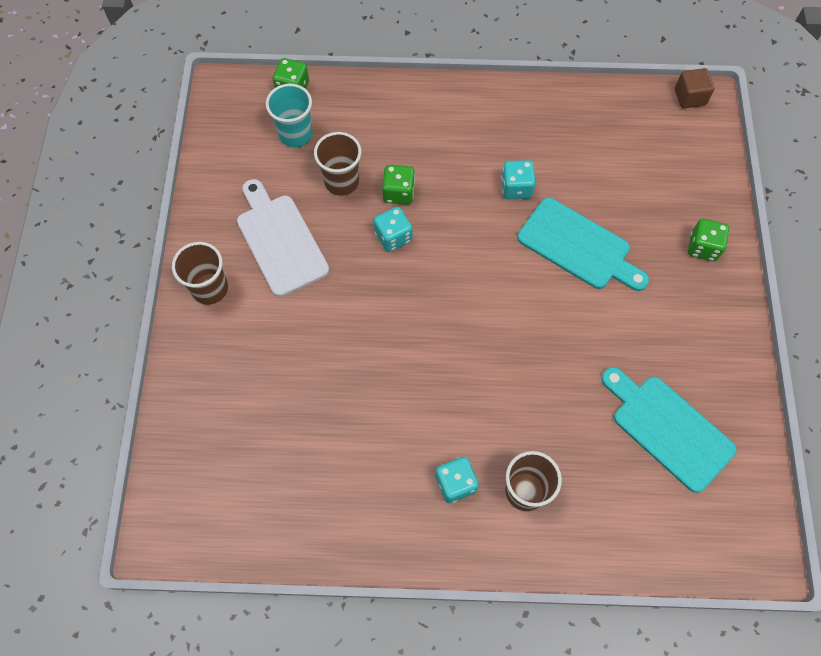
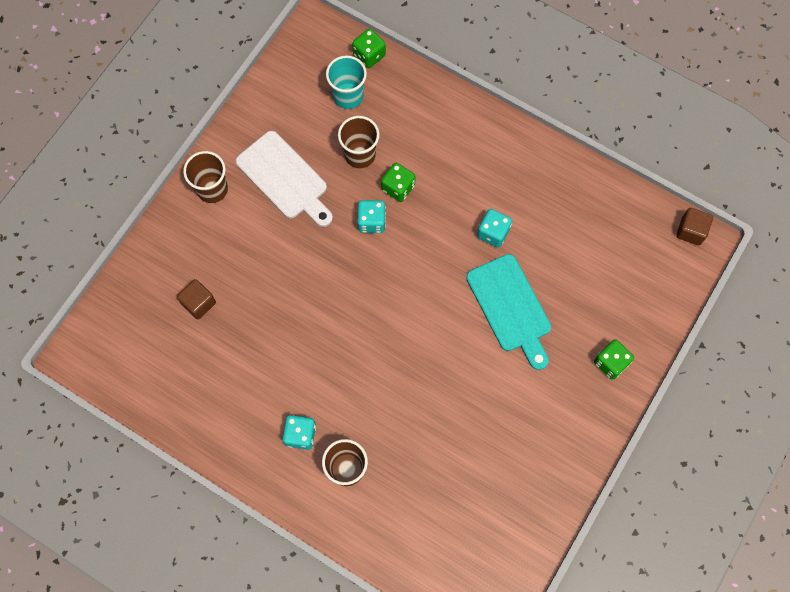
camera: 30 degrees right, 5 degrees up
white cutting board [237,179,329,297] -> white cutting board turned 135 degrees clockwise [236,131,333,227]
turquoise cutting board [601,367,737,493] -> none
none -> brown cube [177,279,216,319]

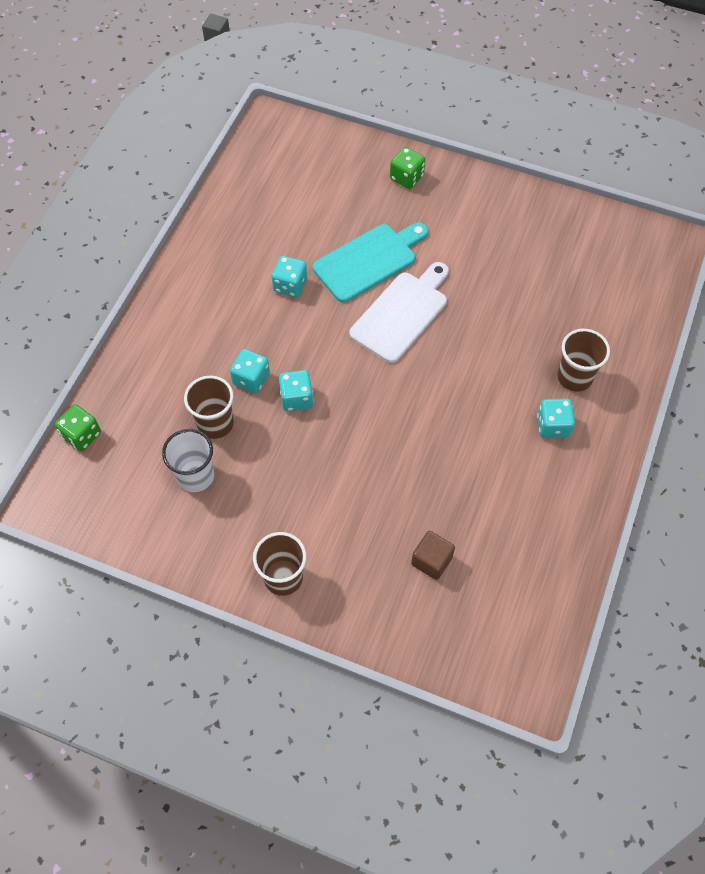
camera: 100 degrees left, 10 degrees down
white cutting board [236,131,333,227] -> white cutting board moved to [349,262,449,363]
turquoise cup [326,55,367,109] -> none
green dice [381,163,416,202] -> turquoise dice [230,349,270,393]
brown cube [676,208,713,245] -> none
none -> white cup [162,429,214,492]

